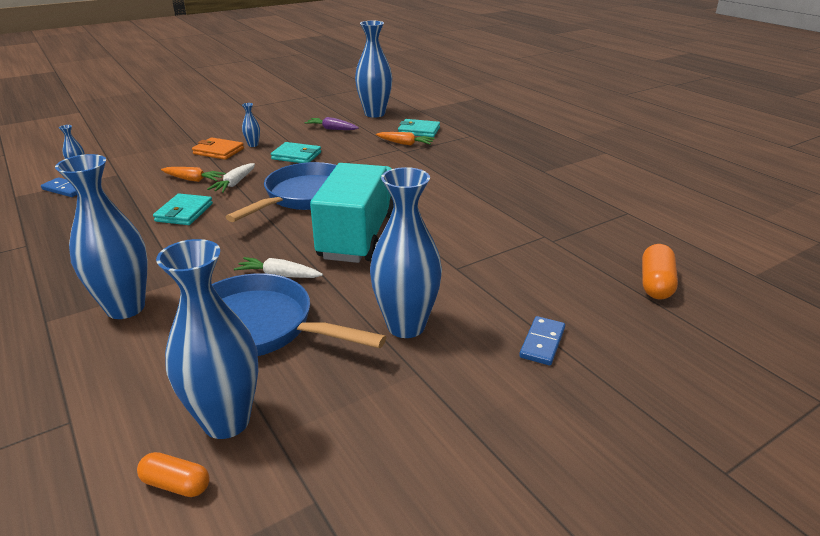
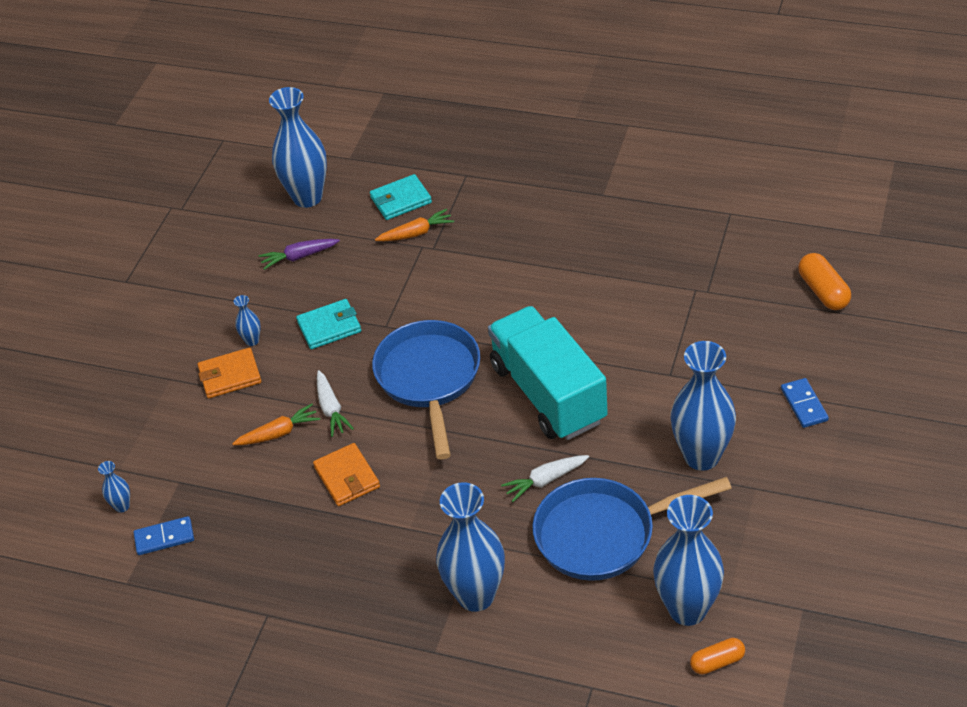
camera: 35 degrees left, 15 degrees up
turquoise wallet [153,193,213,225] -> orange wallet [313,443,380,506]

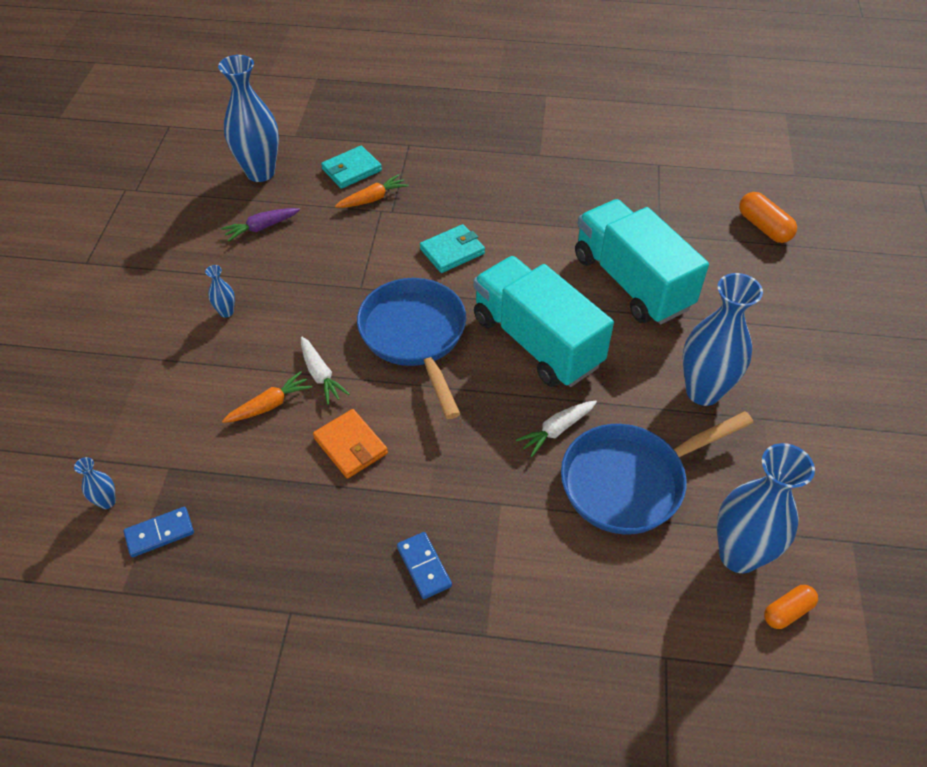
camera: 15 degrees left, 5 degrees up
orange wallet [198,348,261,398] -> none
turquoise wallet [296,299,361,349] -> turquoise wallet moved to [420,224,485,273]
blue vase [436,482,505,612] -> none
blue domino [781,378,829,428] -> blue domino moved to [397,532,452,599]
none -> turquoise truck [575,199,709,324]

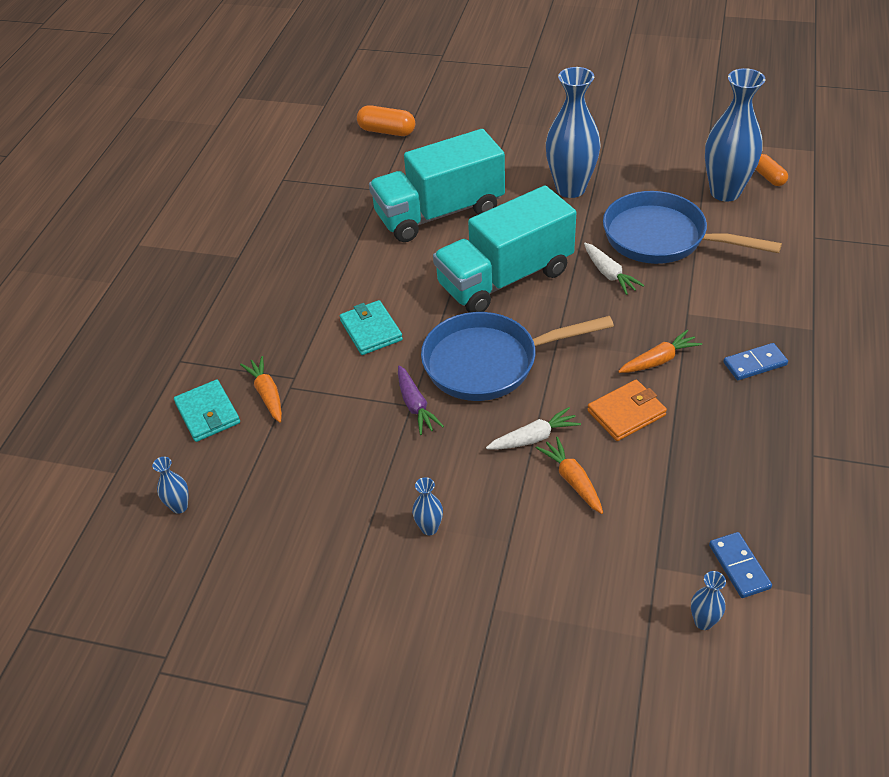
camera: 80 degrees left, 5 degrees down
blue vase [218,55,279,182] -> blue vase [152,457,189,514], size x0.42
purple carrot [221,208,300,242] -> purple carrot moved to [398,365,444,435]
blue pan [561,411,754,534] -> blue pan turned 135 degrees clockwise [603,191,782,264]
orange capsule [739,192,797,243] -> orange capsule turned 45 degrees clockwise [357,105,415,136]
none -> orange carrot [618,330,702,373]

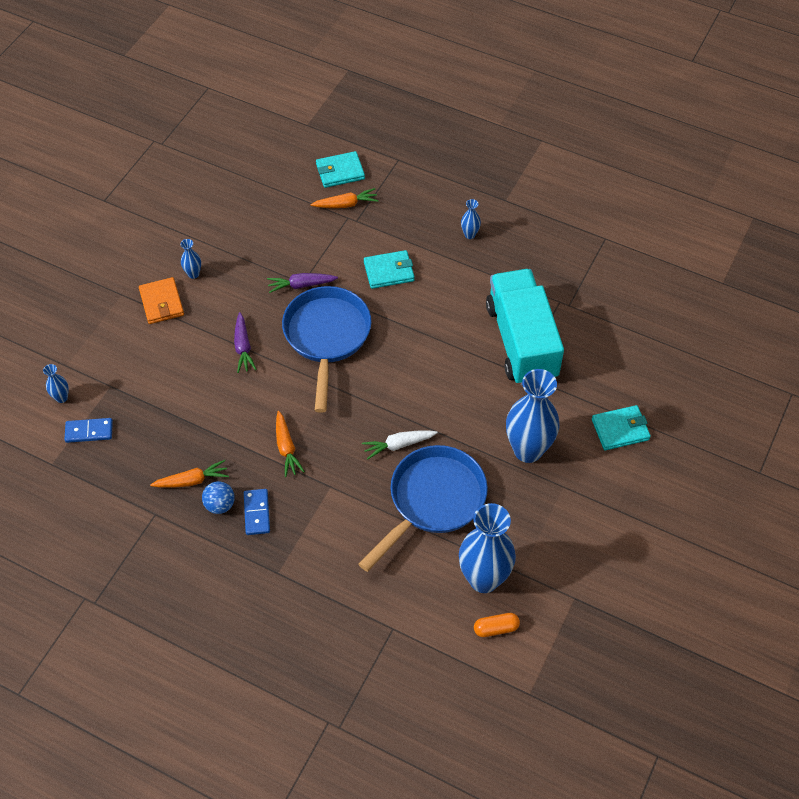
camera: 100 degrees right, 10 degrees up
blue vase [152,457,189,514] -> blue vase moved to [461,199,481,239]
orange capsule [357,105,415,136] -> none
turquoise truck [433,186,576,313] -> none
white carrot [486,407,581,450] -> purple carrot [234,312,257,373]
orange carrot [536,437,603,514] -> orange carrot moved to [150,460,229,488]
orange wallet [587,380,667,441] -> orange wallet moved to [139,277,184,324]
none -> blue ball [202,481,235,514]
none -> turquoise wallet [592,405,651,450]

